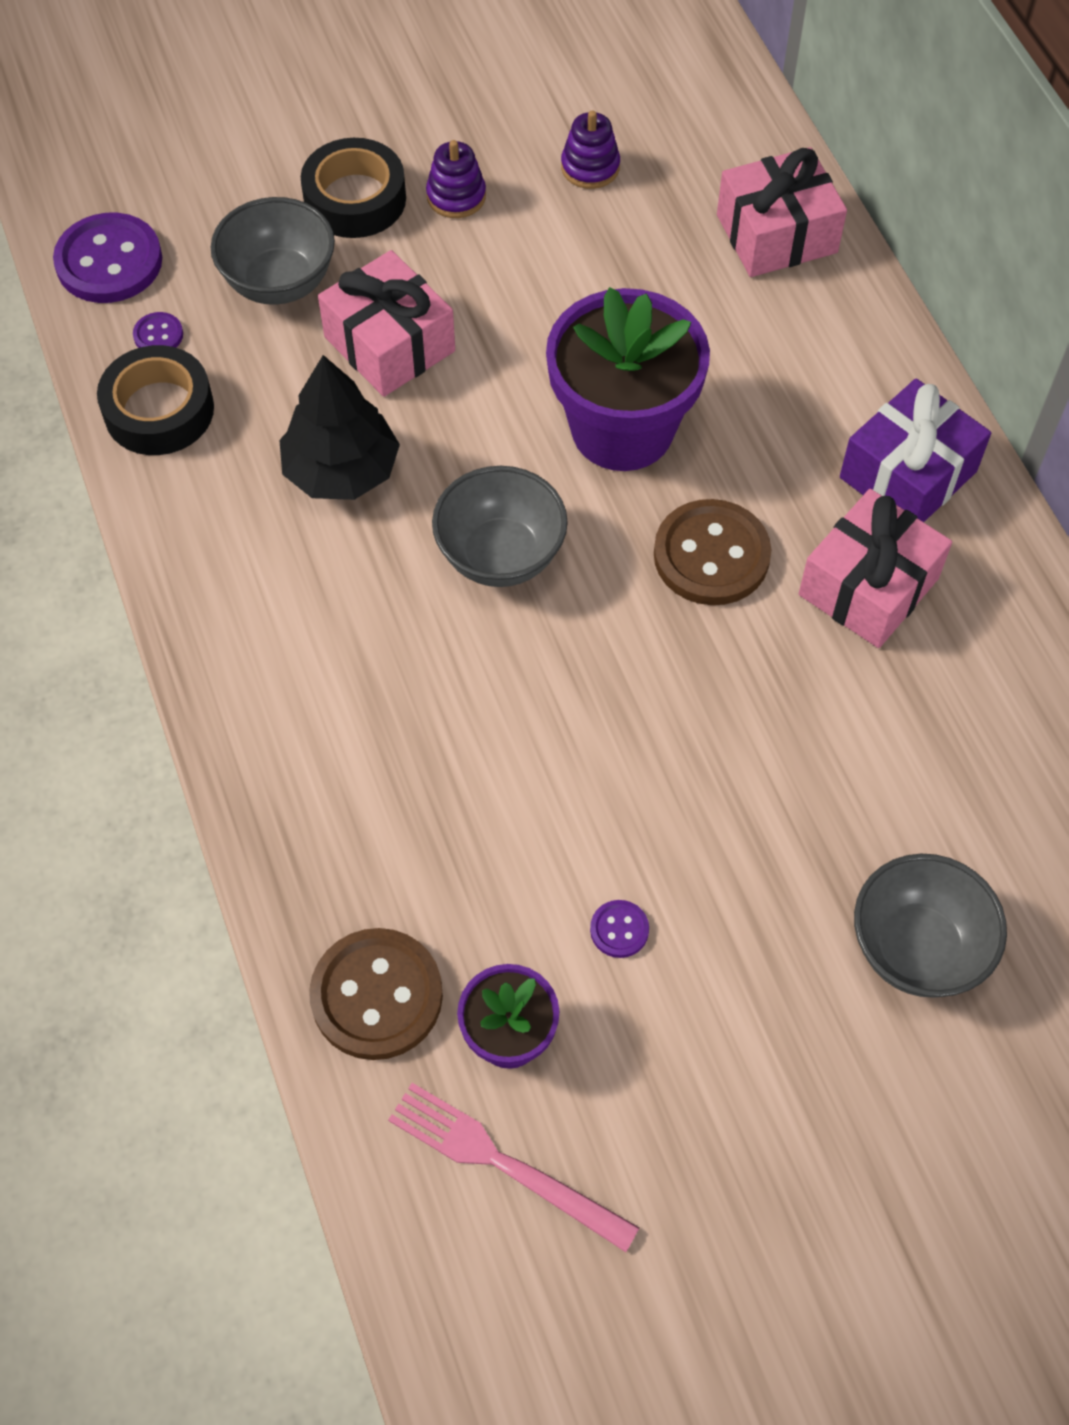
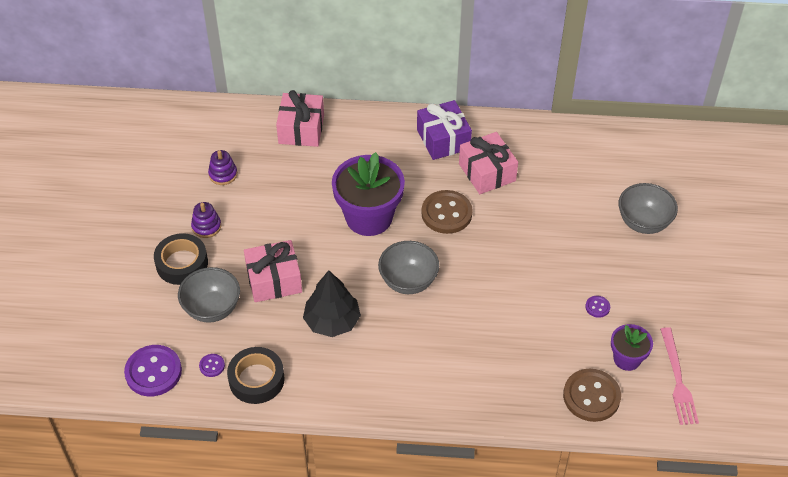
camera: 65 degrees left, 10 degrees down
pink fork [388,1083,640,1252] -> pink fork turned 60 degrees counterclockwise [660,327,699,425]

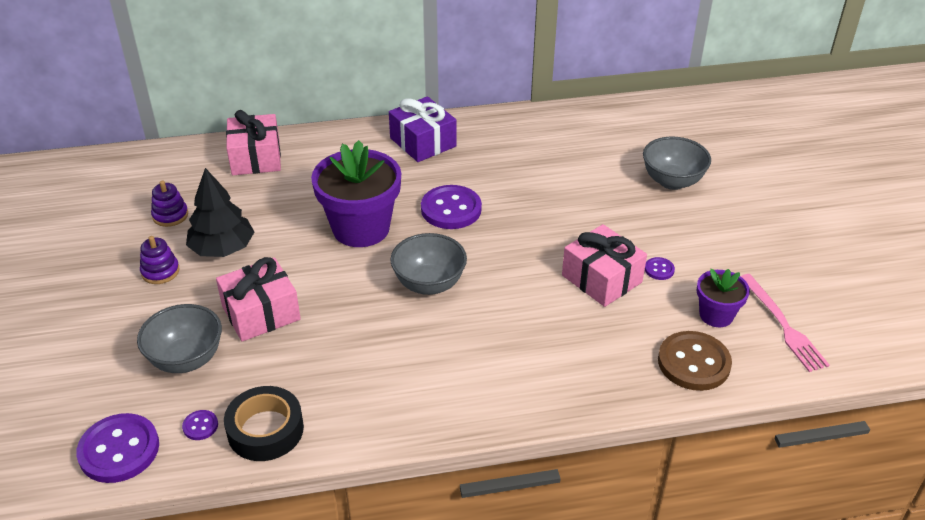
camera: 15 degrees left, 10 degrees down
black tape [154,233,208,285] -> none
black tree [303,270,361,337] -> black tree moved to [186,168,254,257]
brown button [421,190,473,234] -> purple button [421,185,482,229]
pink gift [459,132,518,194] -> pink gift moved to [562,224,647,307]

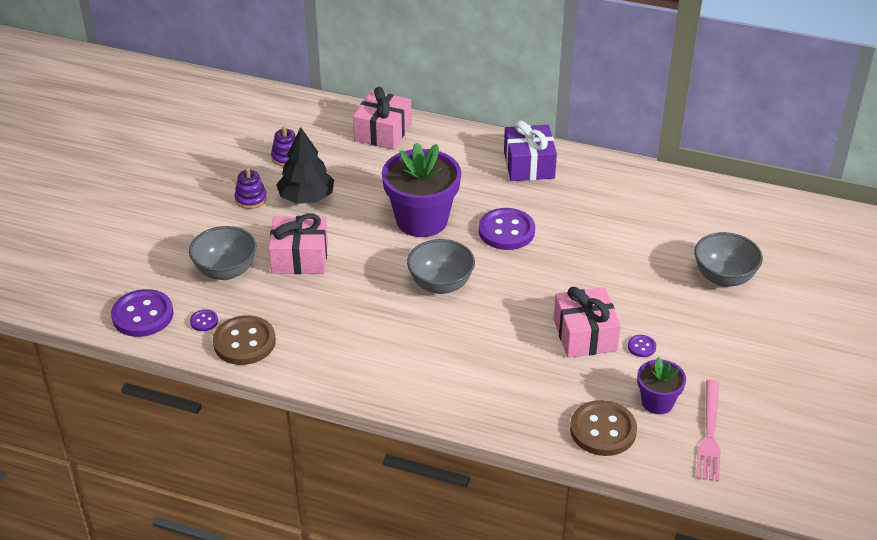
camera: 30 degrees right, 0 degrees up
black tape [224,386,304,461] -> brown button [213,315,276,365]

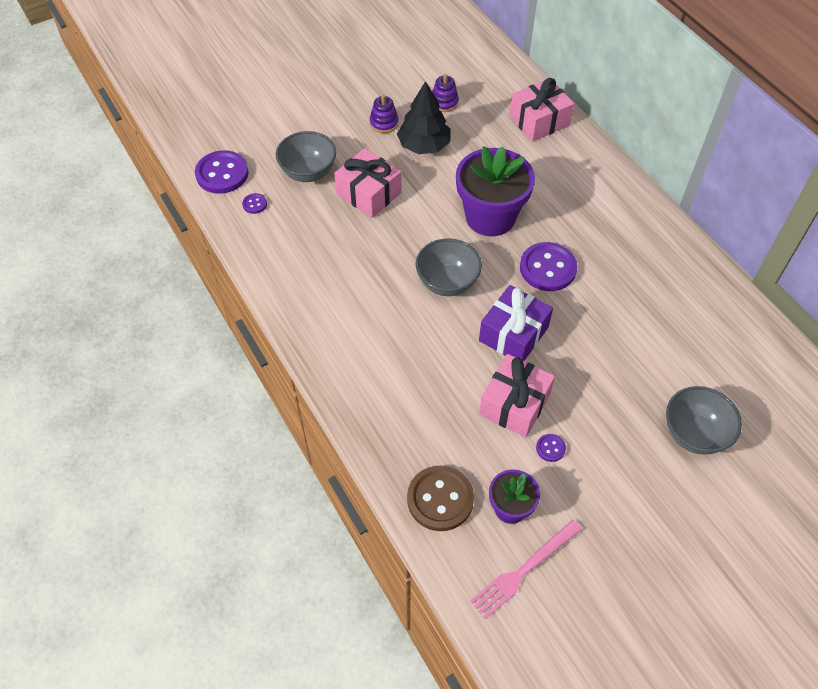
camera: 40 degrees right, 15 degrees up
brown button [213,315,276,365] -> none
purple gift [504,121,557,181] -> purple gift moved to [479,285,553,361]

